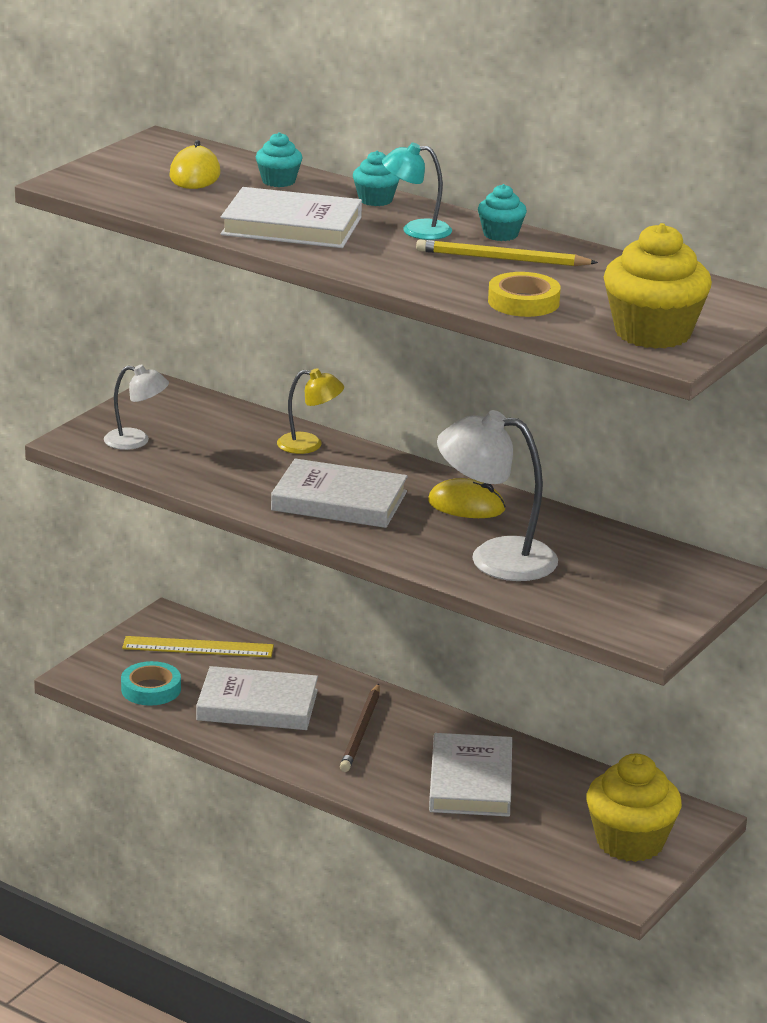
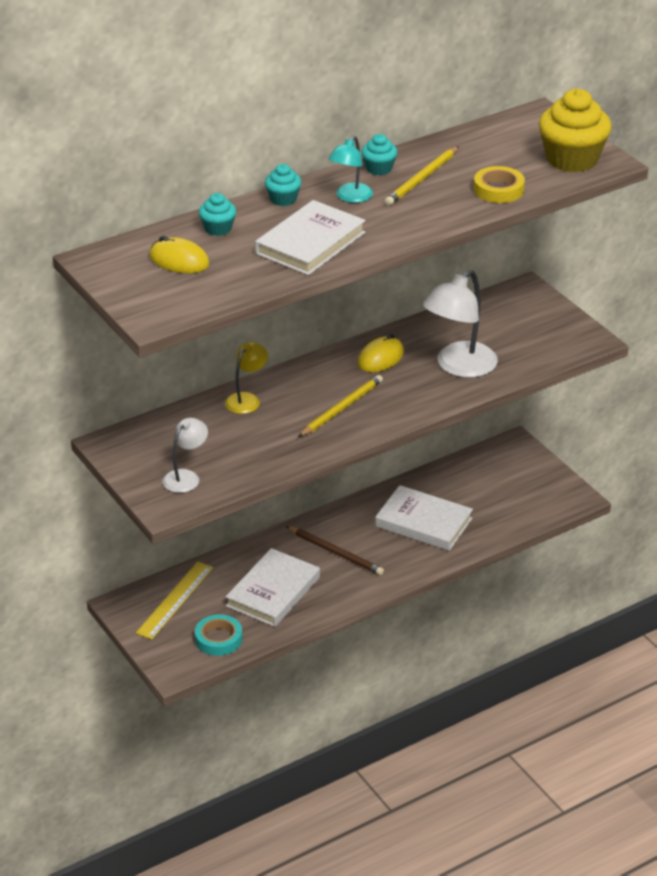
camera: 65 degrees left, 10 degrees up
white book [271,458,408,528] -> yellow pencil [298,375,383,437]
yellow cupcake [587,753,682,862] -> none

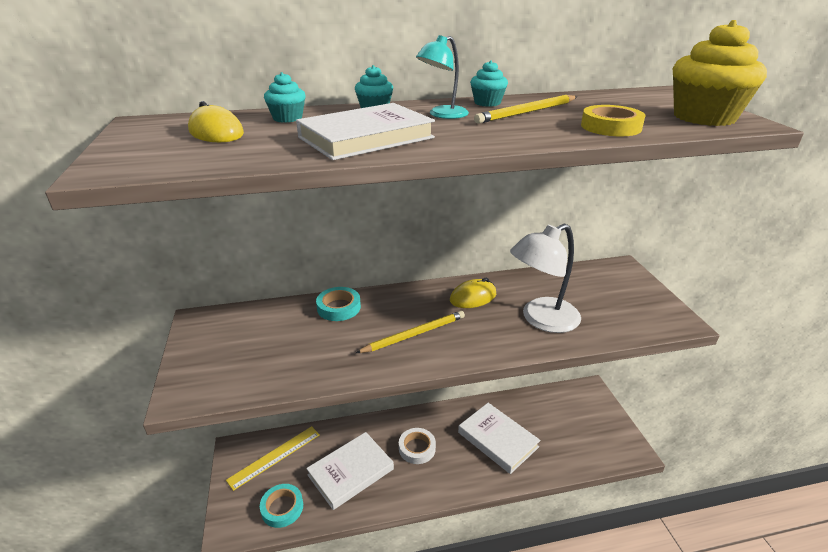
camera: 20 degrees right, 5 degrees down
white lamp [163,418,208,493] -> none
yellow lamp [225,342,268,414] -> turquoise tape [316,287,361,321]
brown pencil [286,526,384,575] -> white tape [399,428,436,464]

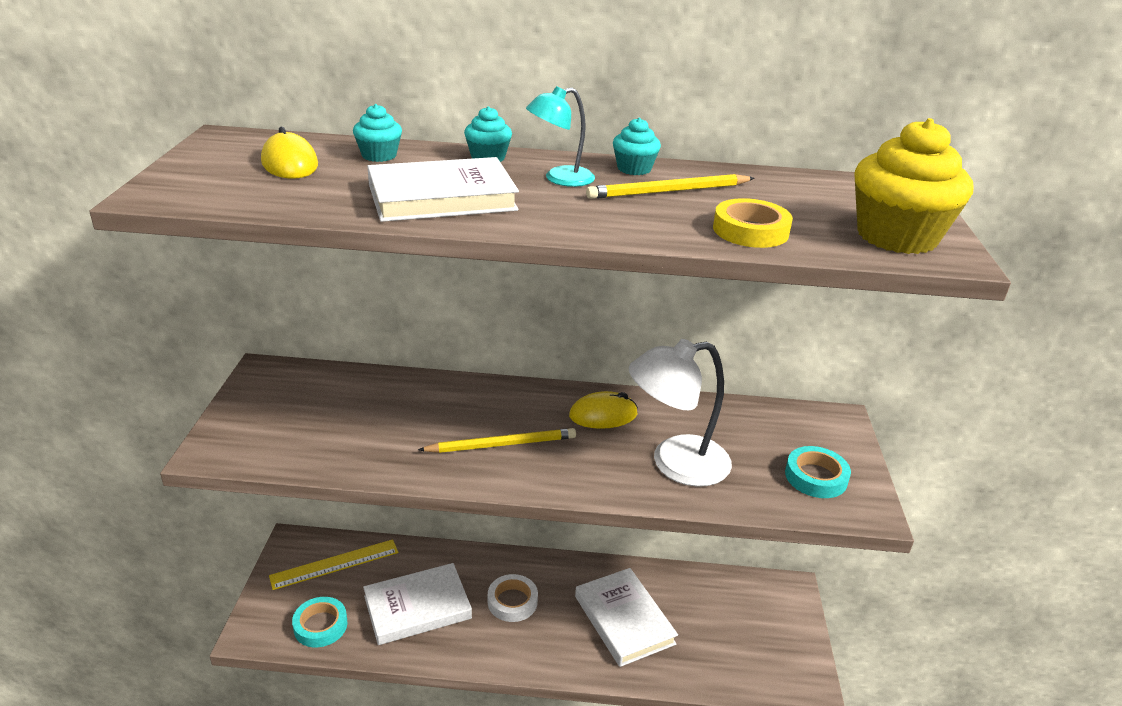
camera: 15 degrees right, 0 degrees up
turquoise tape [316,287,361,321] -> turquoise tape moved to [785,446,851,498]

